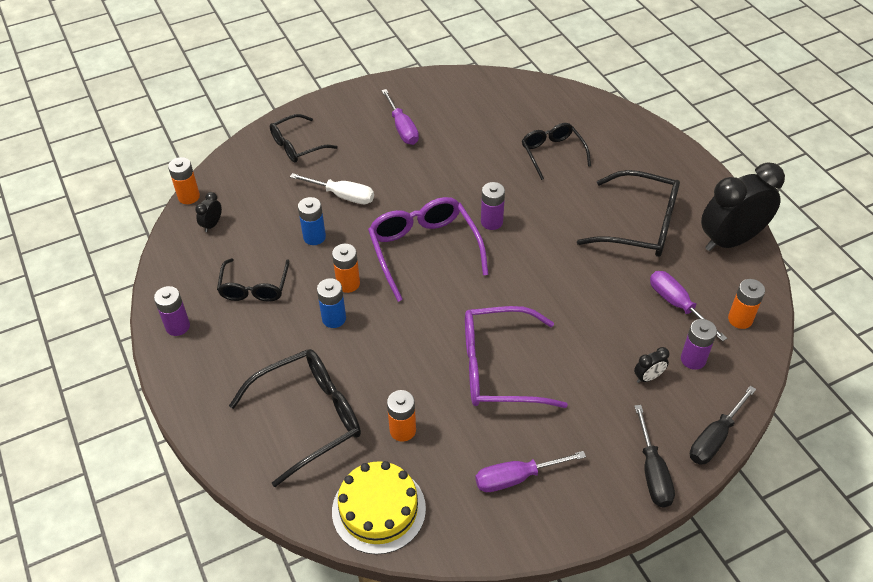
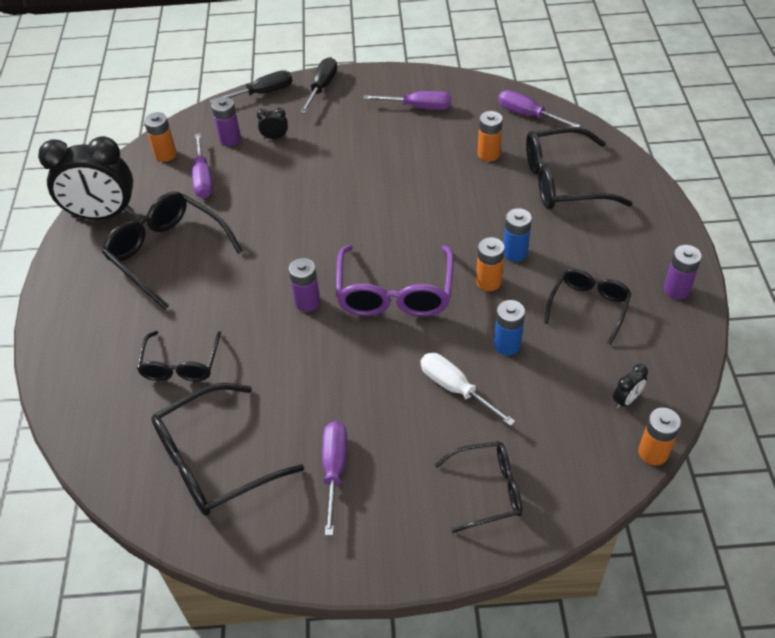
camera: 155 degrees left, 0 degrees up
yellow cake [332,461,426,554] -> purple screwdriver [498,90,581,127]
purple glasses [465,306,568,408] -> none
none -> black glasses [151,383,304,516]

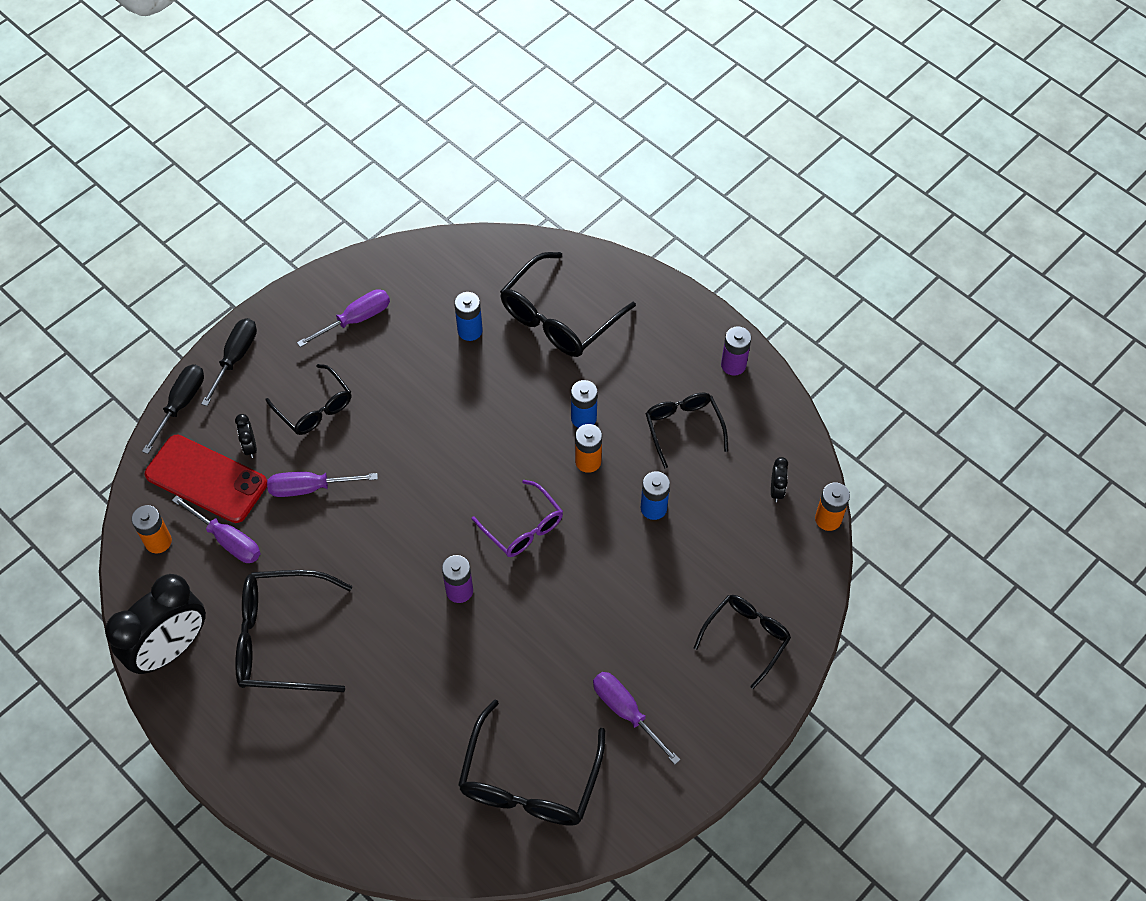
camera: 45 degrees left, 10 degrees up
black glasses [137,331,221,381] -> black glasses moved to [265,364,351,435]
purple battery [211,97,241,146] -> red phone [145,435,267,523]
black clock [257,108,288,139] -> black clock turned 60 degrees counterclockwise [235,414,257,458]
black screwdriver [300,57,337,114] -> black screwdriver turned 45 degrees clockwise [201,318,257,406]
purple glasses [336,245,454,317] -> purple glasses [472,480,563,557], size x0.63
white screwdriver [421,353,515,426] -> none
orange battery [478,111,503,162] -> blue battery [454,292,483,341]
purple screwdriver [498,90,581,127] -> purple screwdriver moved to [267,472,378,497]

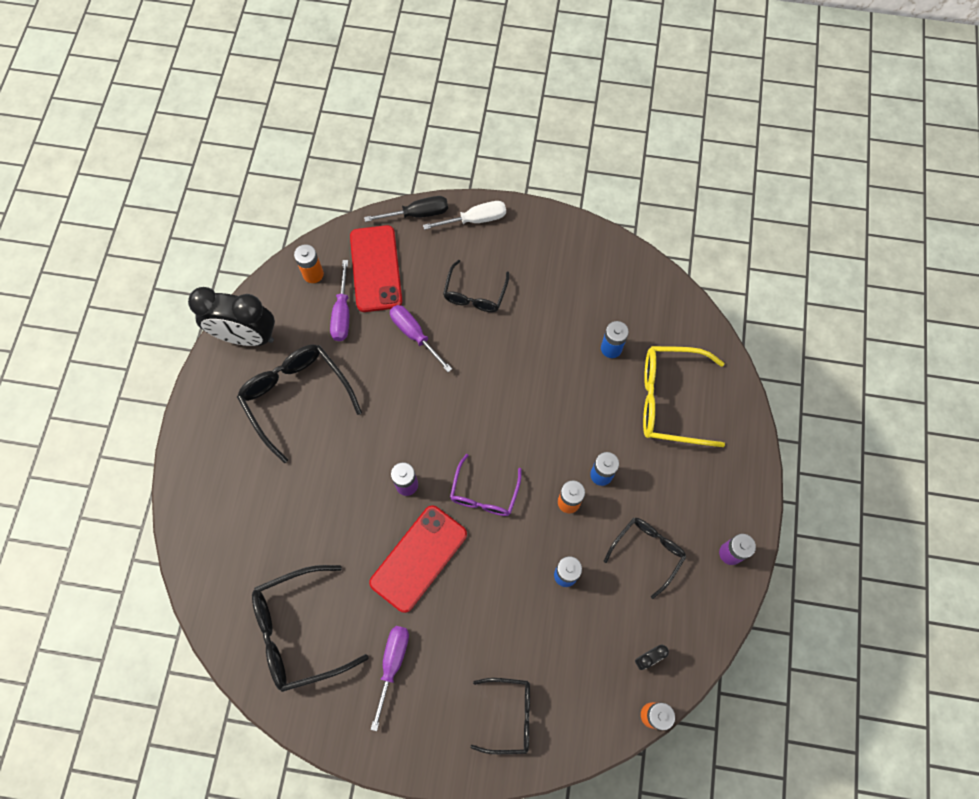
camera: 55 degrees right, 10 degrees up
black screwdriver [201,318,257,406] -> white screwdriver [423,201,506,230]
black clock [235,414,257,458] -> none
purple screwdriver [297,289,390,347] -> none
black glasses [500,252,636,357] -> yellow glasses [643,346,725,447]
none -> red phone [369,505,467,613]

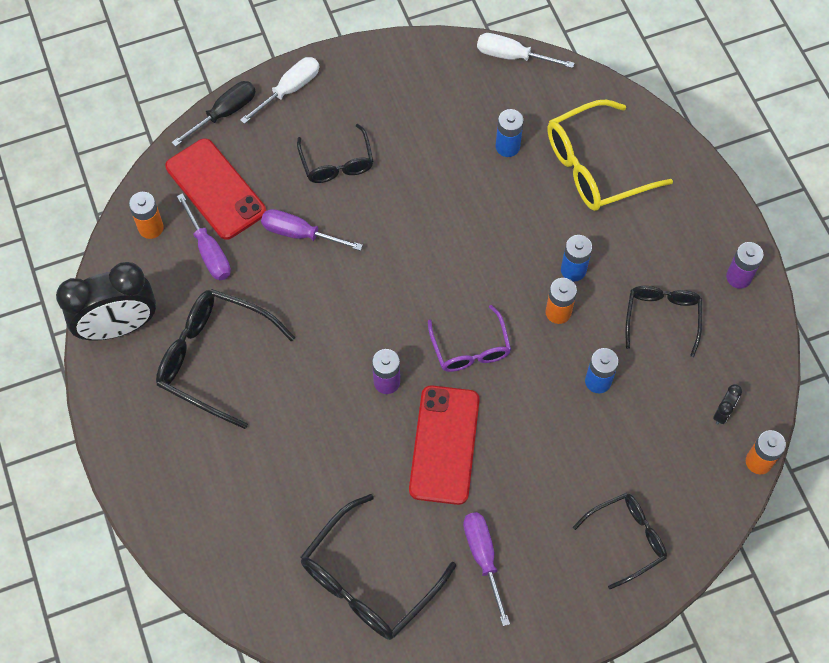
camera: 30 degrees left, 5 degrees down
none -> white screwdriver [477,33,574,68]

